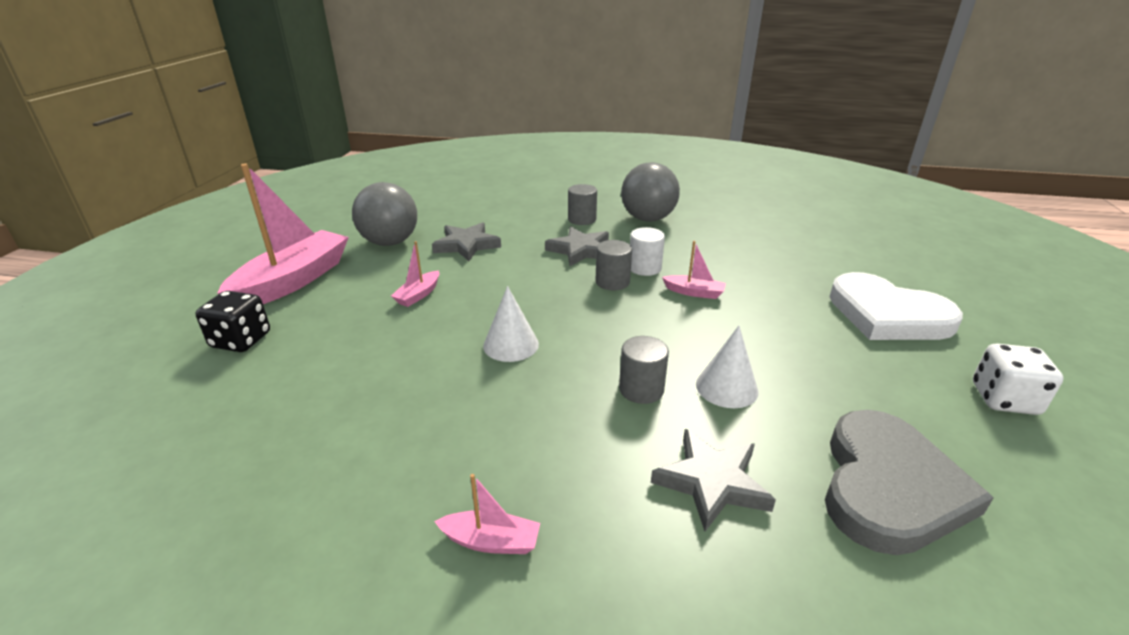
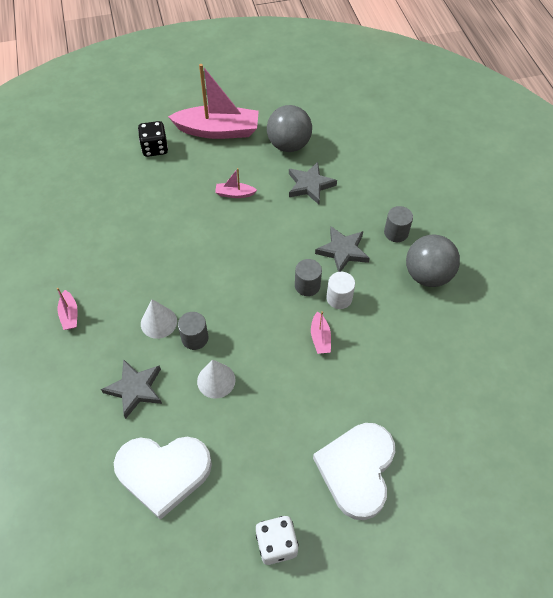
camera: 65 degrees right, 25 degrees up
white cone [483,286,539,362] -> white cone moved to [141,299,177,339]
grey heart [825,410,994,555] -> white heart [114,437,212,520]

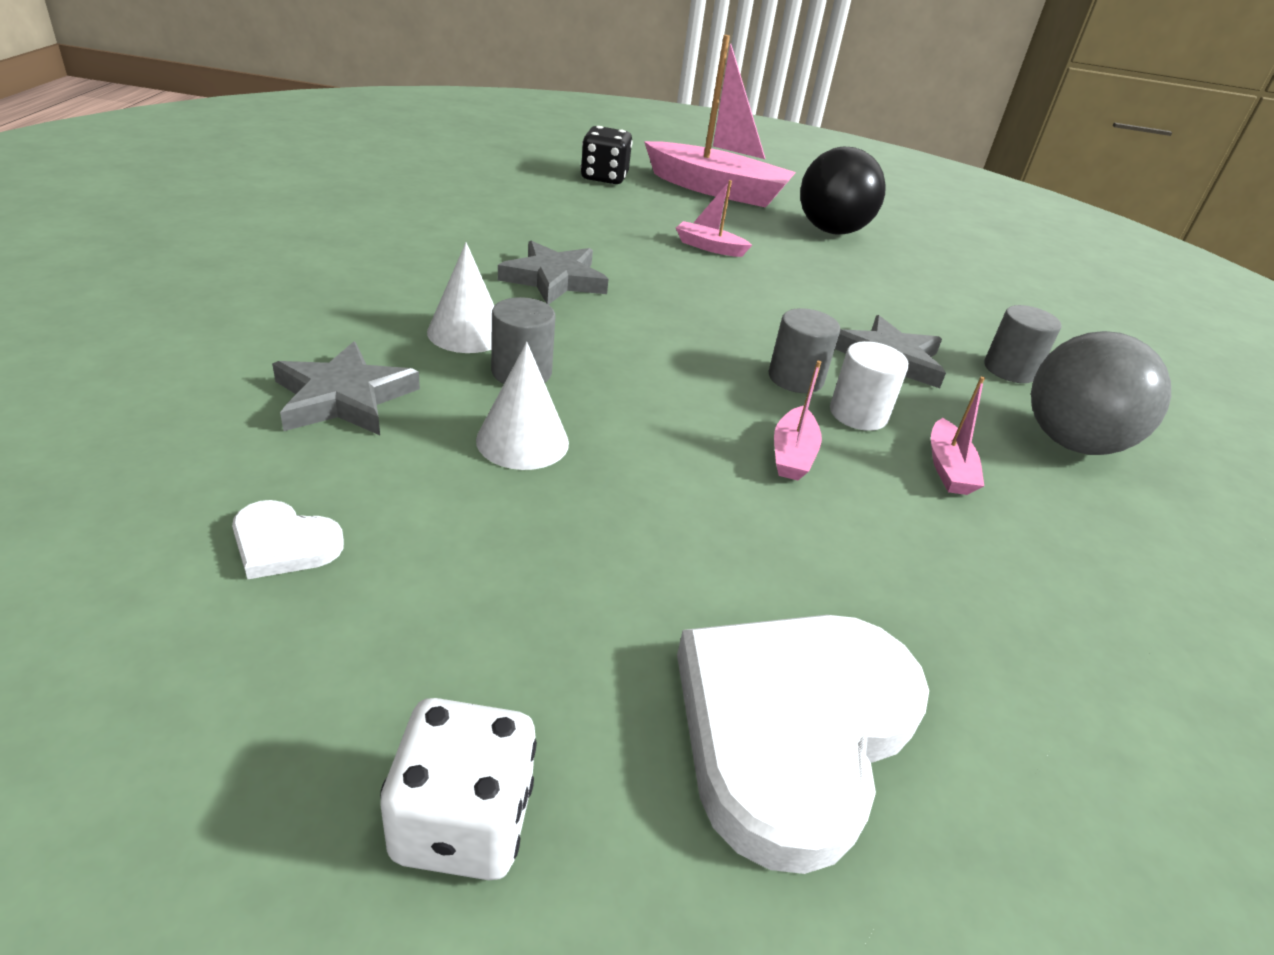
camera: 15 degrees right, 20 degrees down
pink boat [57,288,78,330] -> pink boat moved to [931,376,985,495]
white heart [114,437,212,520] -> white heart [232,500,344,579], size x0.44
grey ball [267,105,312,152] -> black ball [800,147,886,234]
grey star [289,162,337,204] -> grey star moved to [498,241,609,305]

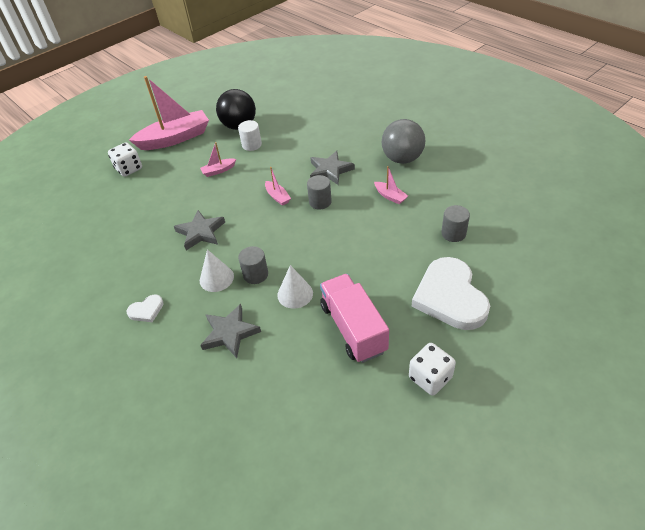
camera: 40 degrees left, 10 degrees up
white heart [232,500,344,579] -> white heart moved to [126,295,164,322]
black dice [581,126,633,184] -> white dice [108,142,142,177]
pink boat [774,361,822,480] -> pink boat moved to [265,167,291,206]
white cylinder [830,341,909,431] -> white cylinder moved to [238,120,262,151]
grey cylinder [984,305,1062,383] -> grey cylinder moved to [441,205,470,242]
none -> pink truck [320,274,389,363]

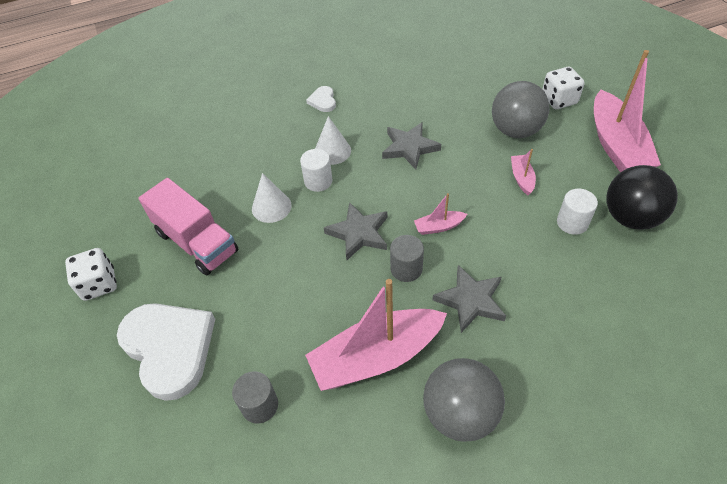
camera: 110 degrees right, 5 degrees up
grey star [200,304,261,358] -> grey star moved to [324,202,387,260]
grey cylinder [238,246,268,284] -> white cylinder [300,149,332,192]
pink truck [320,274,389,363] -> pink truck turned 45 degrees clockwise [138,178,238,276]
pink boat [374,166,408,204] -> pink boat [305,279,447,391], size x2.30
white heart [411,257,490,330] -> white heart turned 45 degrees clockwise [117,303,215,401]
none -> grey ball [492,81,549,138]

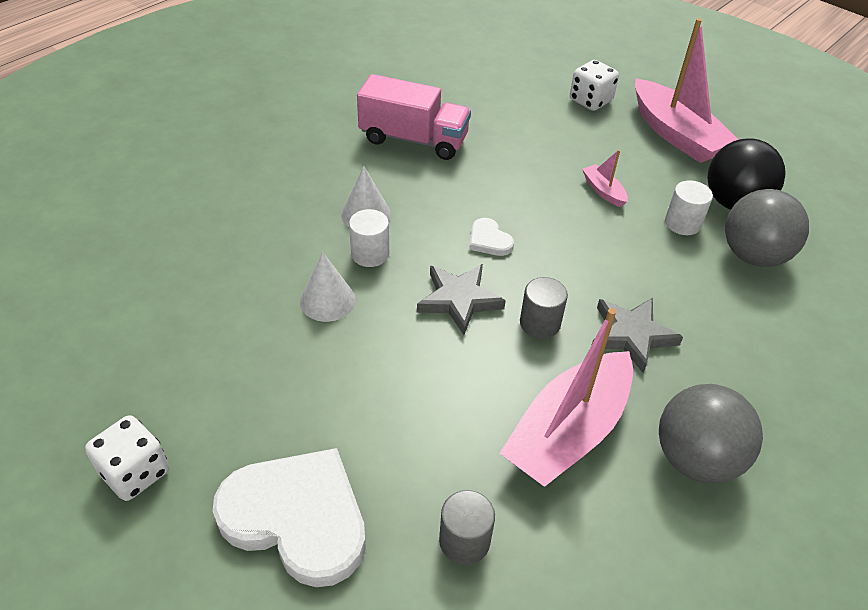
camera: 30 degrees left, 5 degrees down
pink truck [138,178,238,276] -> pink truck moved to [357,74,471,160]
white heart [306,86,336,112] -> white heart moved to [469,218,514,256]
grey star [382,122,441,170] -> none
pink boat [414,193,467,235] -> none
grey ball [492,81,549,138] -> grey ball moved to [725,189,809,267]

